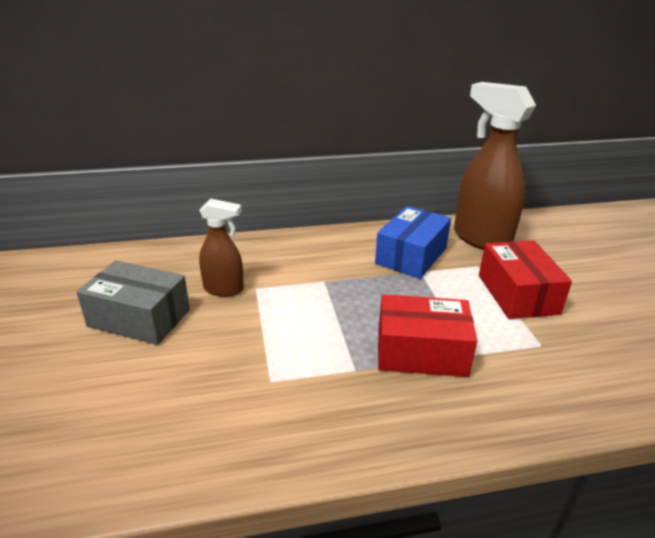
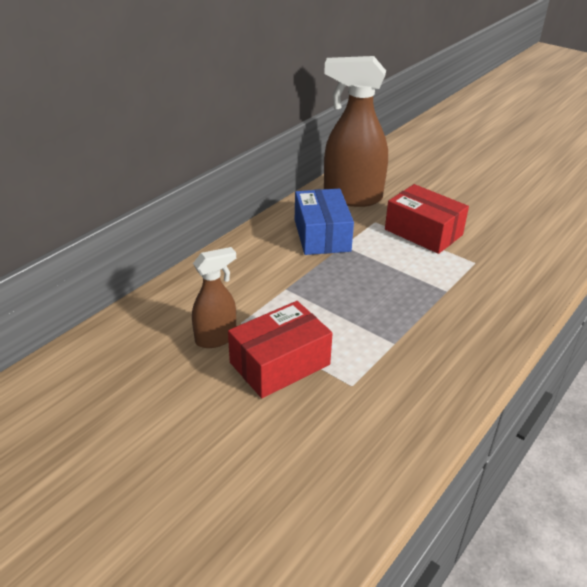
camera: 40 degrees left, 5 degrees up
grey box [77,260,190,345] -> none
red box [378,294,477,377] -> red box moved to [228,301,333,398]

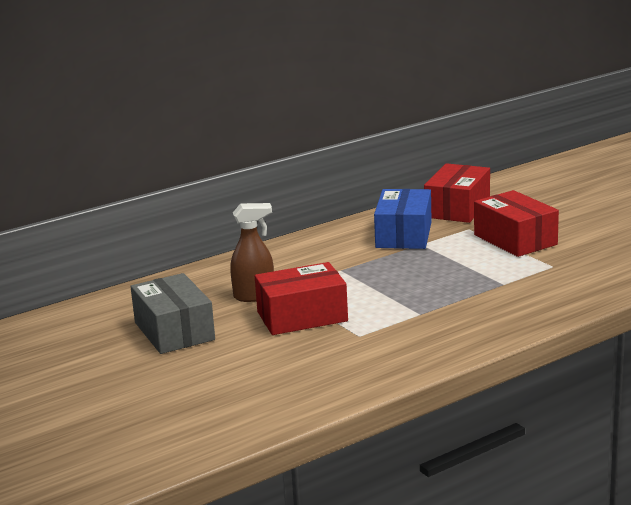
camera: 20 degrees right, 15 degrees down
brown spray bottle [324,56,388,207] -> red box [424,163,490,223]
none -> grey box [130,273,215,354]

